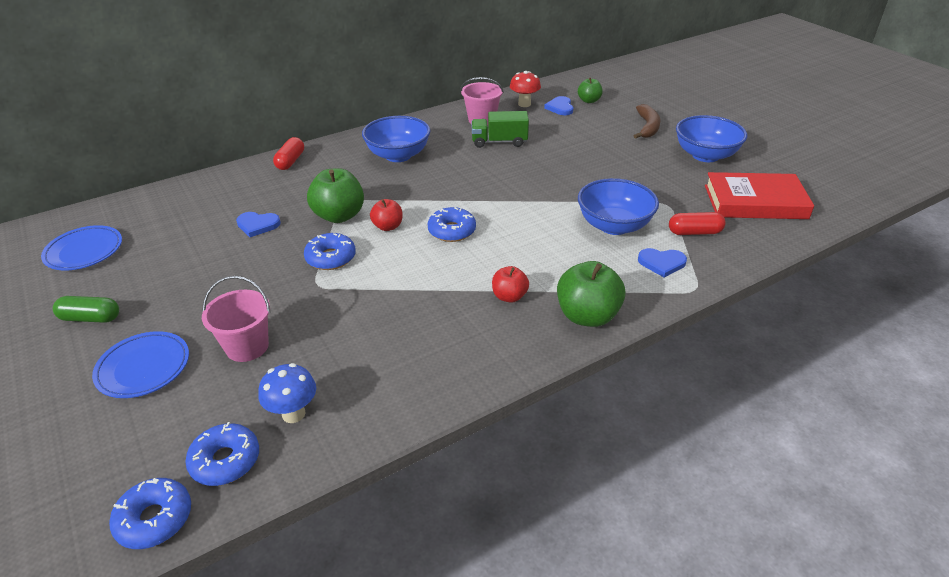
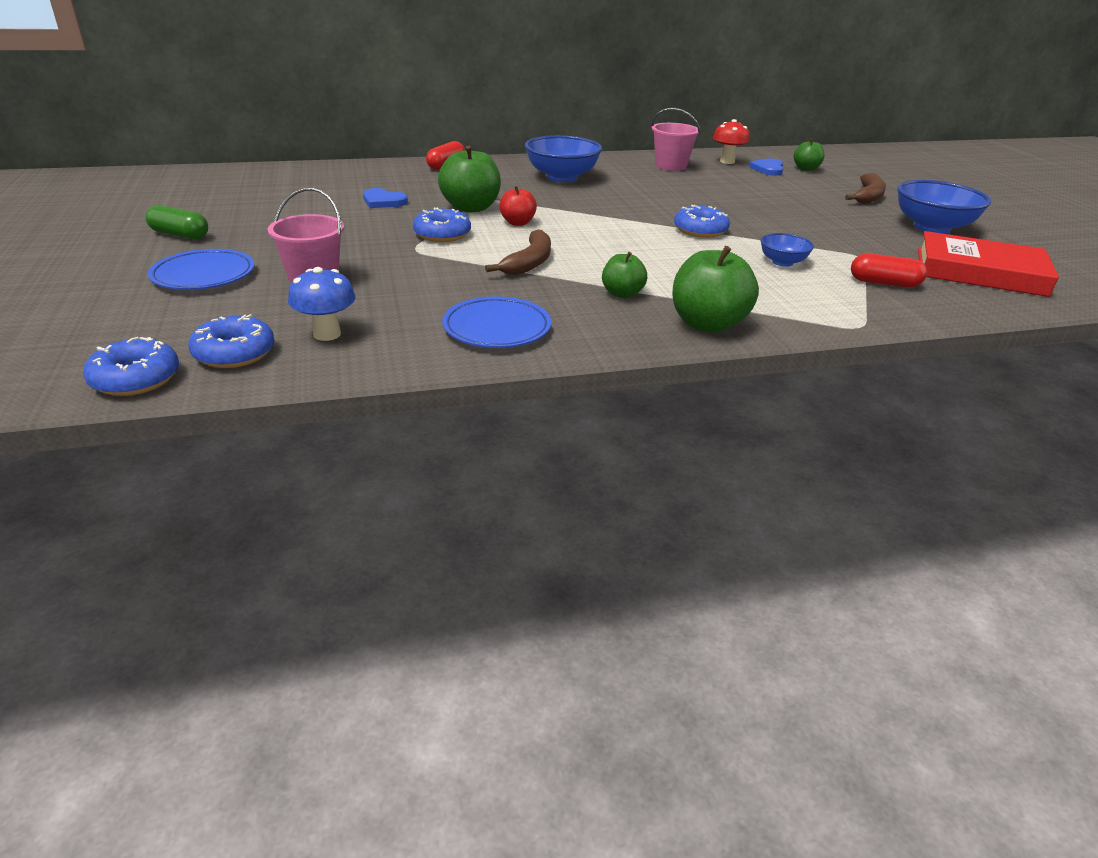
camera: 15 degrees right, 5 degrees down
blue plate [41,225,122,270] -> blue plate moved to [442,296,551,348]
blue donut [427,207,476,242] -> blue donut moved to [674,205,730,238]
green truck [471,111,529,148] -> none
red apple [492,266,529,303] -> green apple [602,252,647,298]
blue bowl [578,178,659,235] -> blue bowl [760,233,814,267], size x0.53
blue heart [638,248,687,277] -> none
none -> brown banana [485,229,551,275]

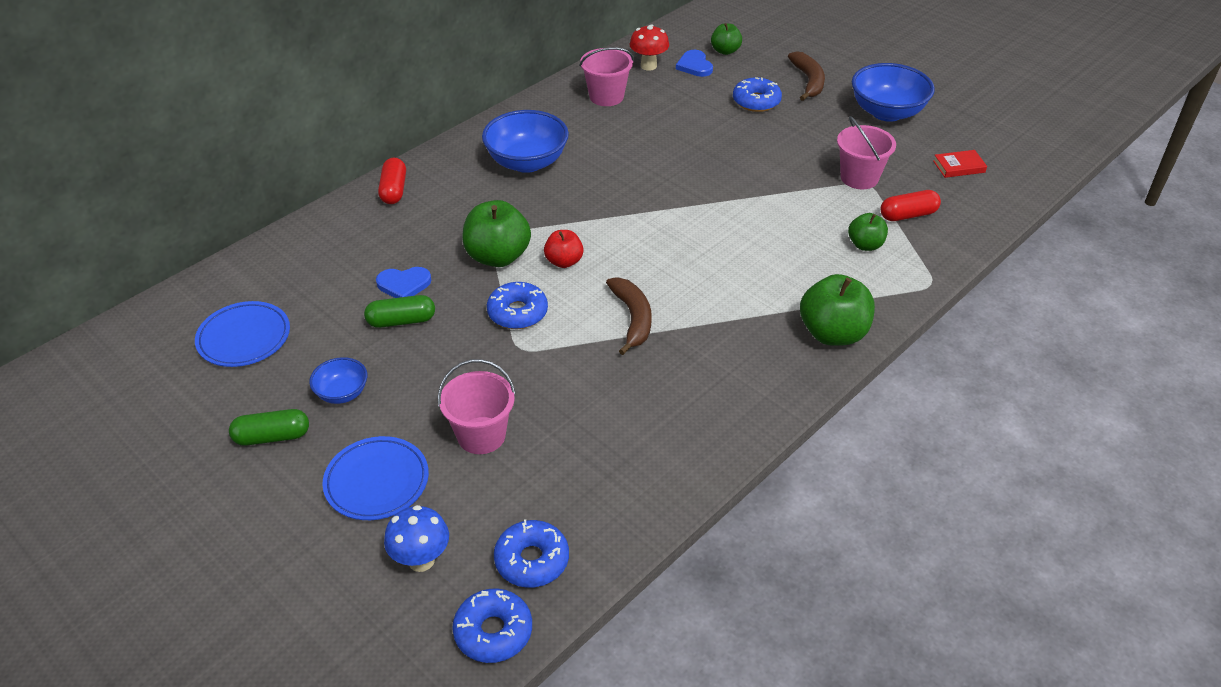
camera: 30 degrees left, 10 degrees up
blue mushroom [288,267,356,341] -> blue mushroom moved to [384,505,449,572]
blue plate [442,296,551,348] -> blue plate moved to [195,301,290,367]
green apple [602,252,647,298] -> green apple moved to [848,213,888,251]
blue donut [674,205,730,238] -> blue donut moved to [733,77,782,112]
blue bowl [760,233,814,267] -> blue bowl moved to [309,357,367,404]
red book [918,231,1059,297] -> red book [933,150,987,178], size x0.43
none -> green capsule [364,295,435,328]
none -> pink bucket [837,116,896,189]

